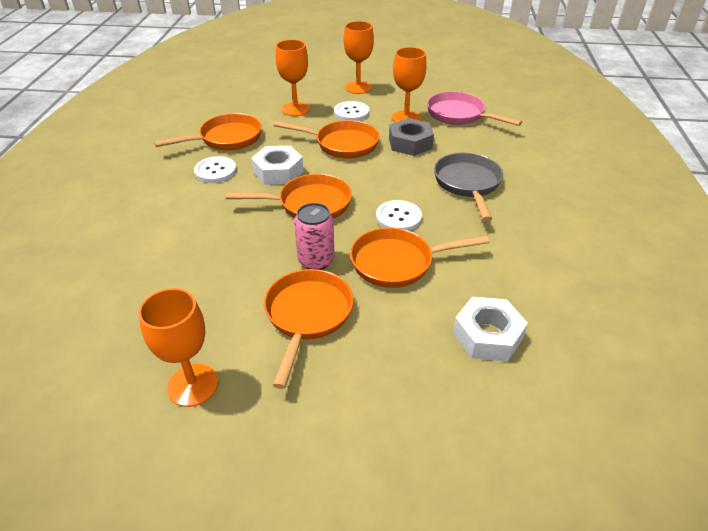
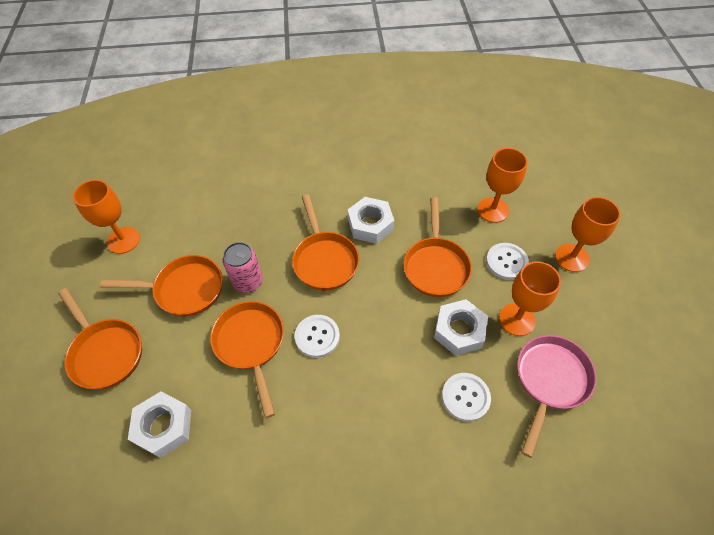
camera: 80 degrees right, 15 degrees up
orange pan [154,113,262,151] -> orange pan moved to [58,288,142,389]
white button [194,156,236,183] -> white button moved to [442,373,491,421]
grey nut [389,118,434,156] -> white nut [434,299,488,356]
grey pan [434,153,503,221] -> none

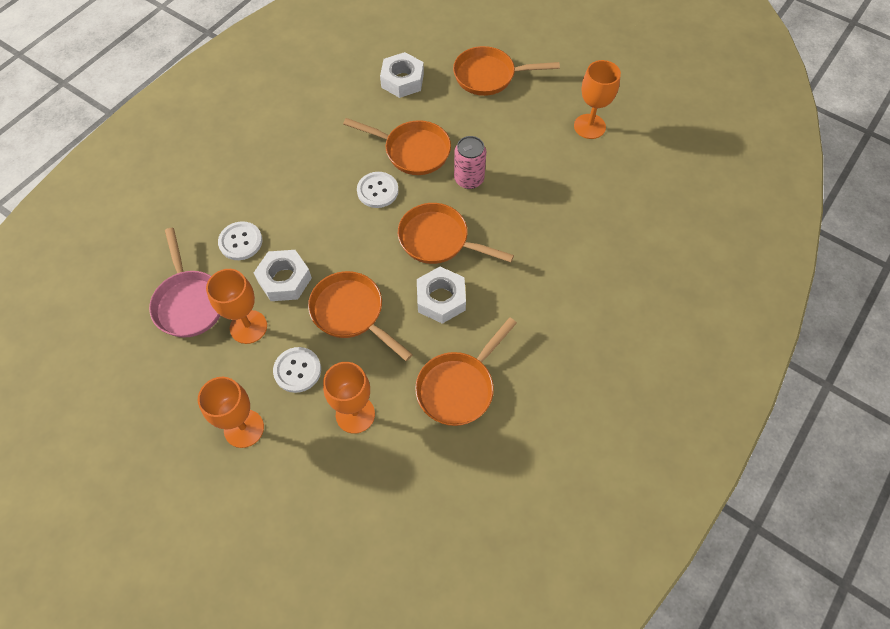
camera: 130 degrees right, 5 degrees up
orange pan [100,255,223,317] -> orange pan moved to [415,317,517,426]

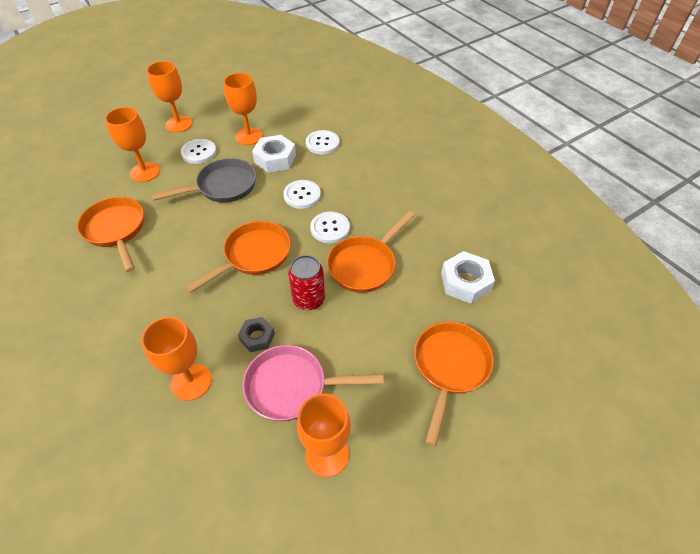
camera: 110 degrees right, 10 degrees down
pink pan [149,228,221,338] -> pink pan moved to [243,345,384,421]
orange pan [308,271,413,361] -> grey pan [152,158,256,203]
white nut [417,267,466,324] -> none
pink can [454,136,486,189] -> red can [288,255,325,310]
none -> orange goblet [141,317,212,401]
none -> grey nut [238,317,275,352]
none -> white button [283,180,321,209]

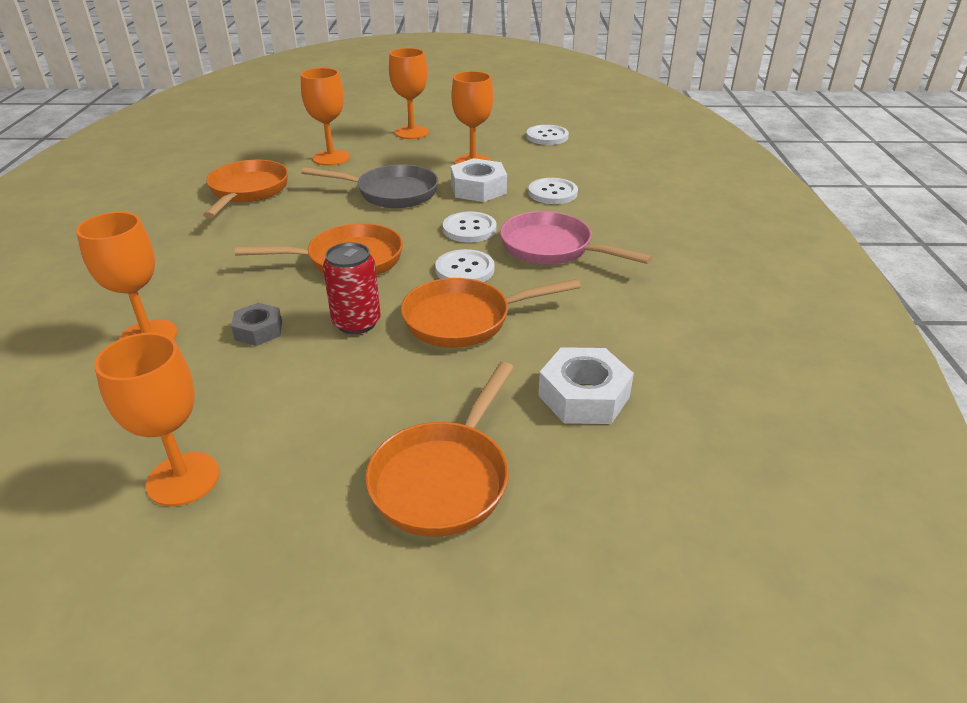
camera: 35 degrees right, 15 degrees down
white button [181,139,216,164] -> white button moved to [526,125,569,145]
pink pan [243,345,384,421] -> pink pan moved to [500,211,652,265]
orange pan [414,322,494,446] -> orange pan turned 150 degrees clockwise [365,362,514,537]

